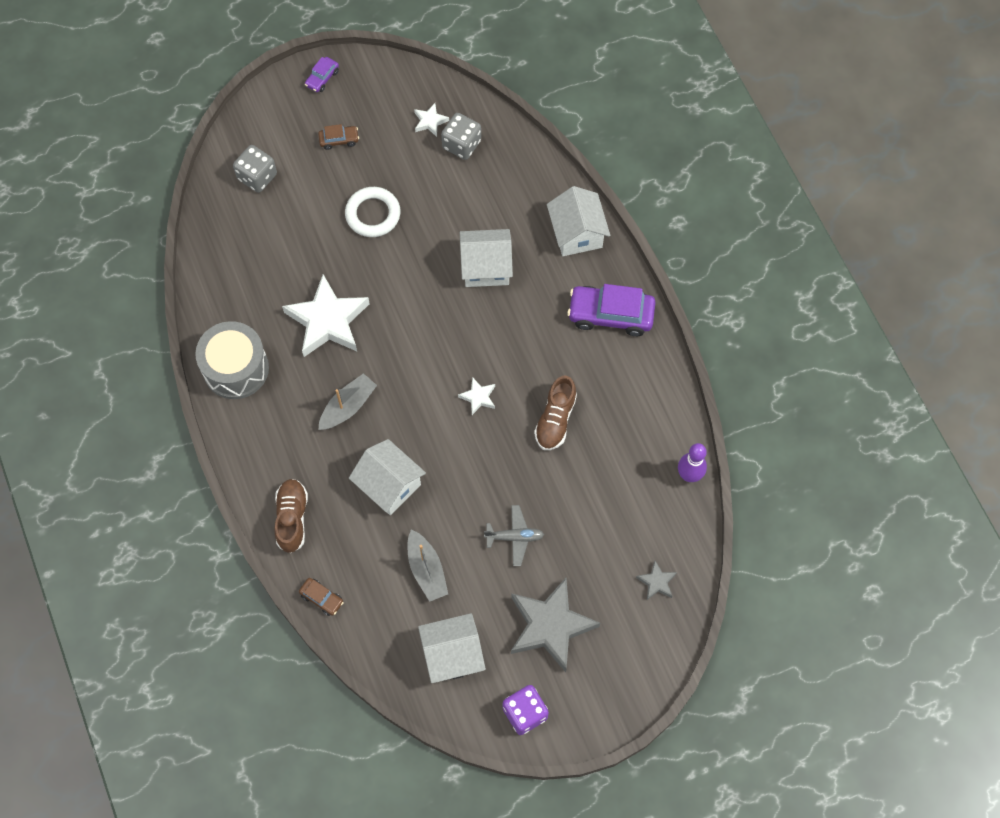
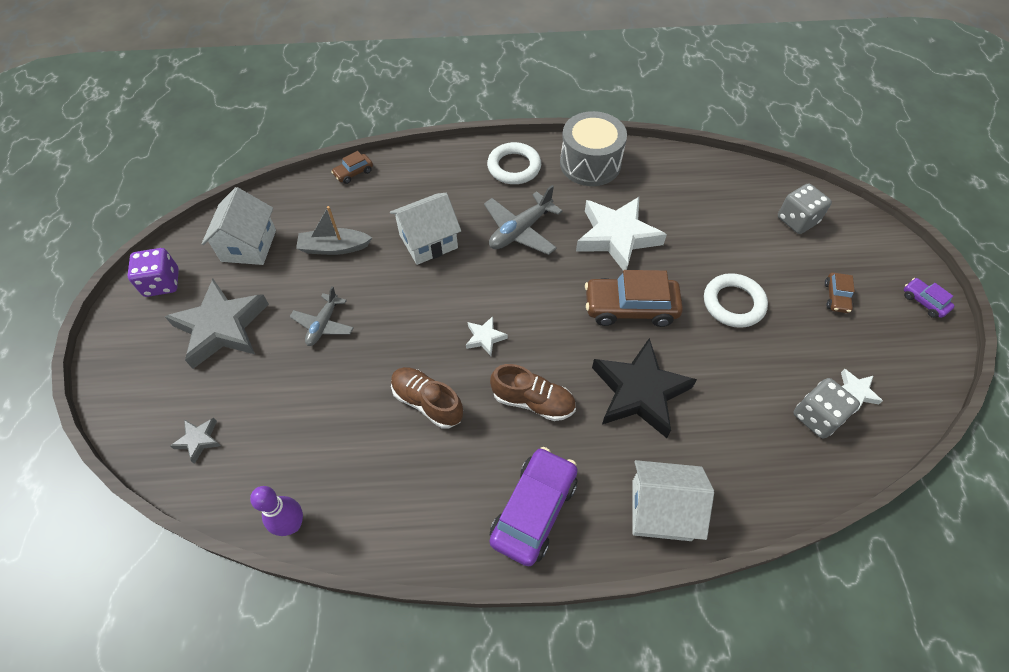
camera: 110 degrees right, 10 degrees down
brown shoe [274,479,308,553] -> brown shoe moved to [490,364,576,421]
grey boat [319,373,377,430] -> grey plane [484,185,562,255]
white house [460,229,513,287] -> black star [592,338,697,438]
none -> white ring [487,142,541,184]
none -> brown car [585,270,683,327]

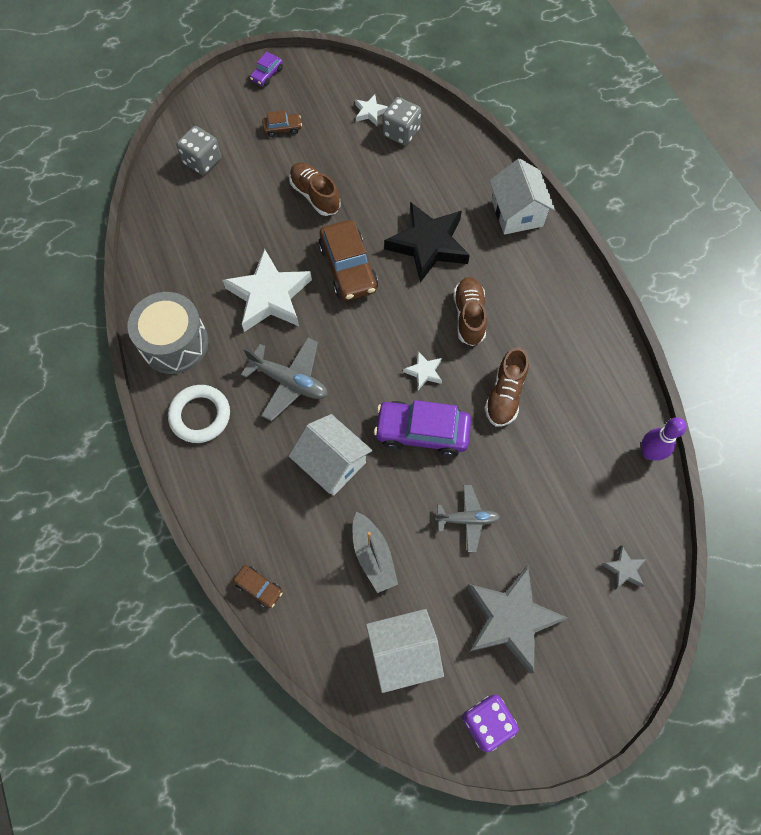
camera: 110 degrees left, 10 degrees up
purple car [490,447,577,566] -> purple car moved to [374,400,471,457]
white ring [704,273,768,328] -> brown shoe [289,163,340,216]

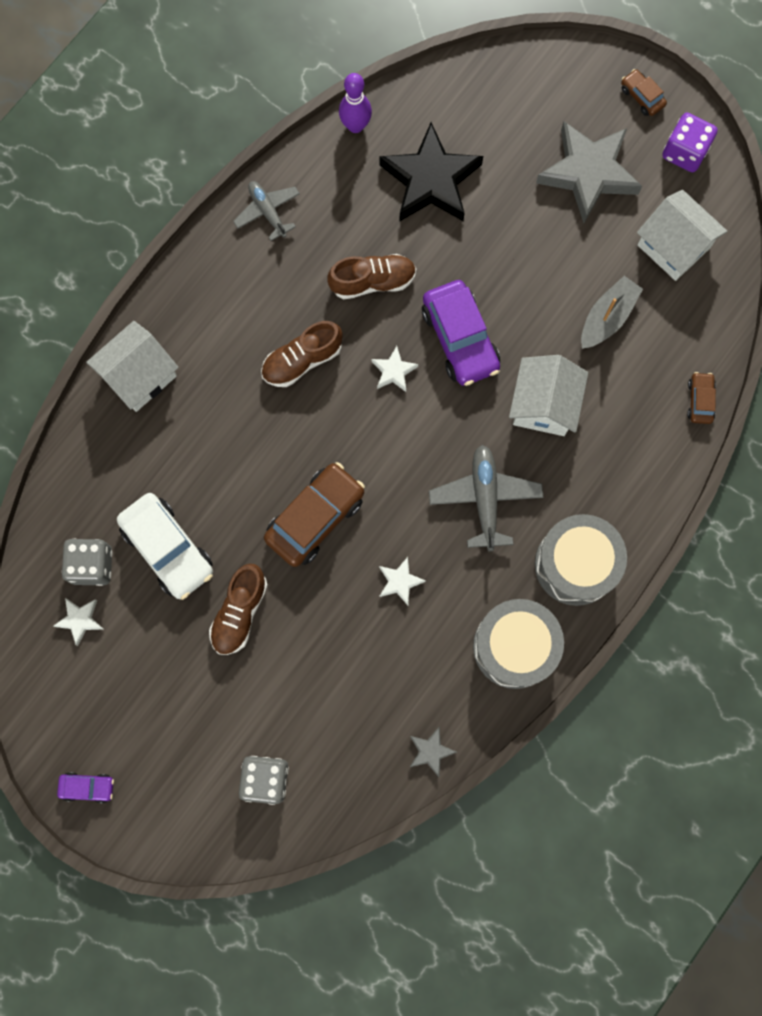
camera: 120 degrees left, 10 degrees up
white ring [168,385,230,443] -> grey drum [535,514,627,606]
white star [222,249,312,332] -> white star [379,557,426,605], size x0.44
brown car [262,110,302,137] -> brown car moved to [621,69,667,116]
black star [384,202,470,283] -> black star moved to [379,122,483,222]
grey plane [435,485,500,552] -> grey plane moved to [233,181,300,241]
grey star [601,545,647,589] -> grey star moved to [410,727,457,777]
none -> white car [117,493,213,600]

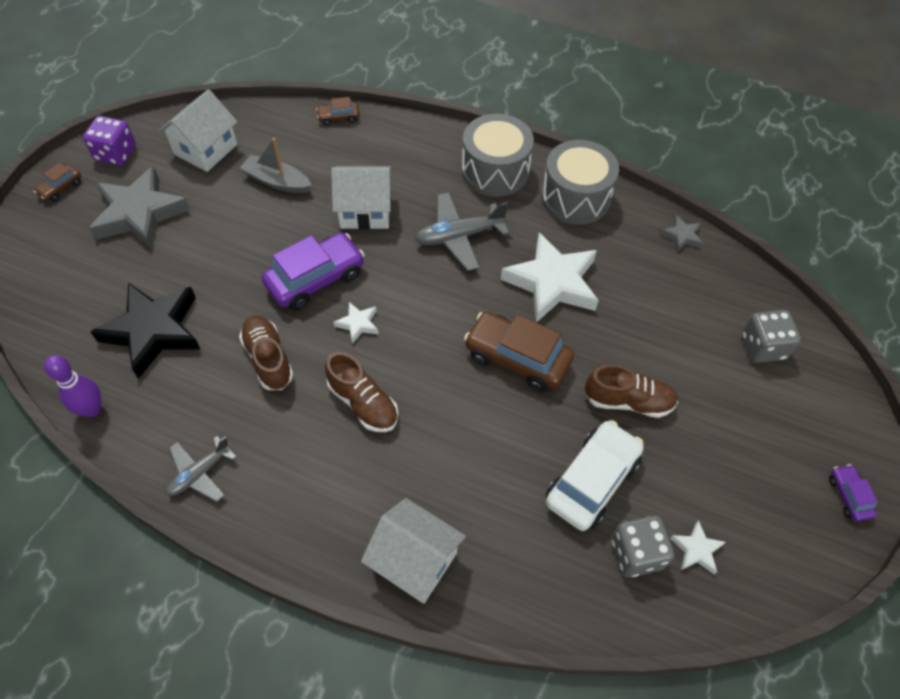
camera: 105 degrees left, 20 degrees down
white star [379,557,426,605] -> white star [501,232,599,323], size x2.26

